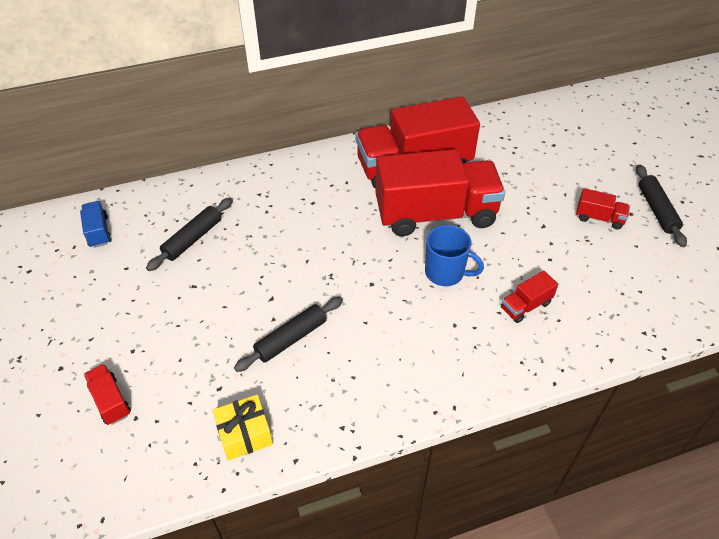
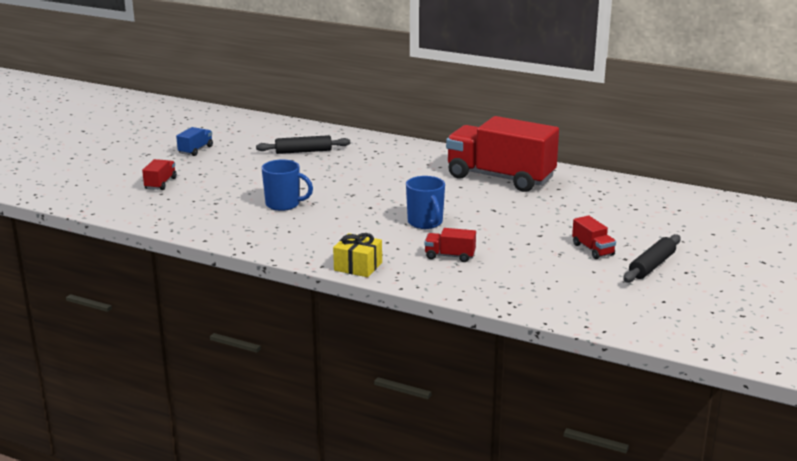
camera: 45 degrees right, 25 degrees down
blue truck [80,201,112,248] -> blue truck moved to [176,127,213,156]
yellow gift [213,395,273,461] -> yellow gift moved to [333,233,382,277]
black rolling pin [234,297,343,372] -> blue mug [262,160,313,211]
red truck [375,149,505,236] -> none

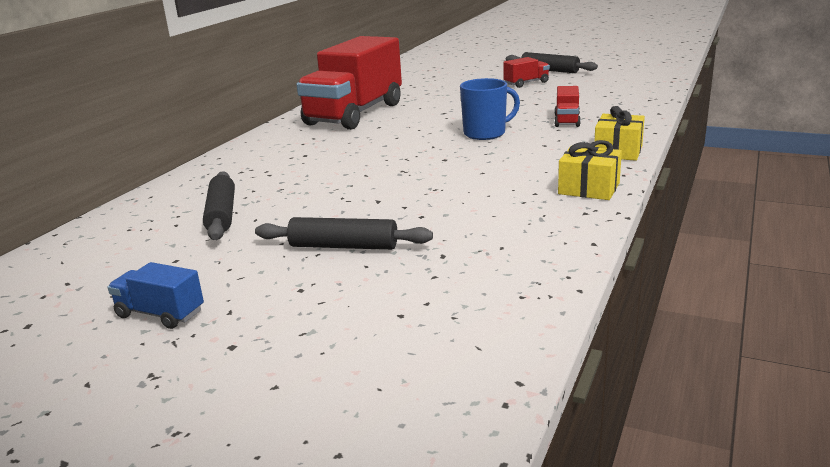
camera: 90 degrees left, 0 degrees up
red truck [142,159,177,190] -> none
blue mug [262,160,313,211] -> none
none -> black rolling pin [255,217,433,250]
none -> yellow gift [558,140,622,200]

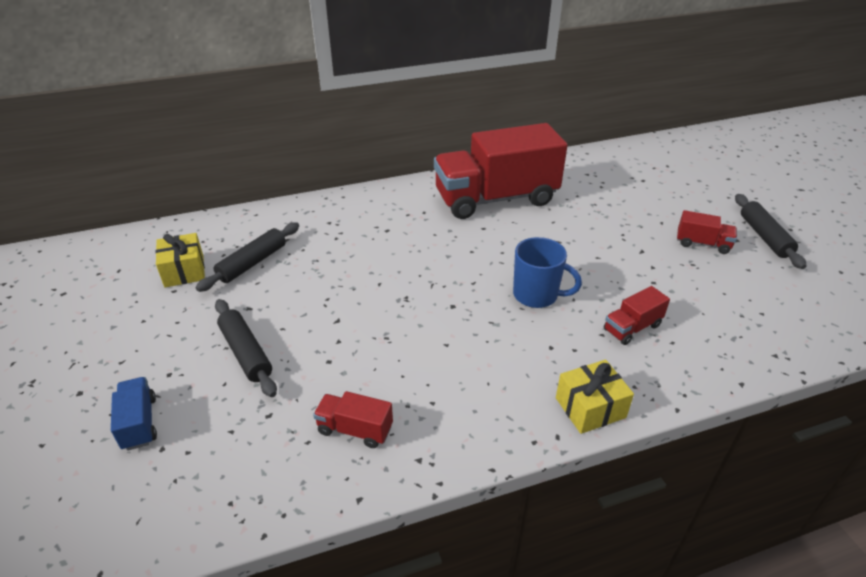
camera: 45 degrees right, 15 degrees up
blue truck [108,262,204,329] -> blue truck moved to [111,377,157,451]
yellow gift [558,140,622,200] -> yellow gift moved to [156,233,205,287]
none -> red truck [313,391,393,448]

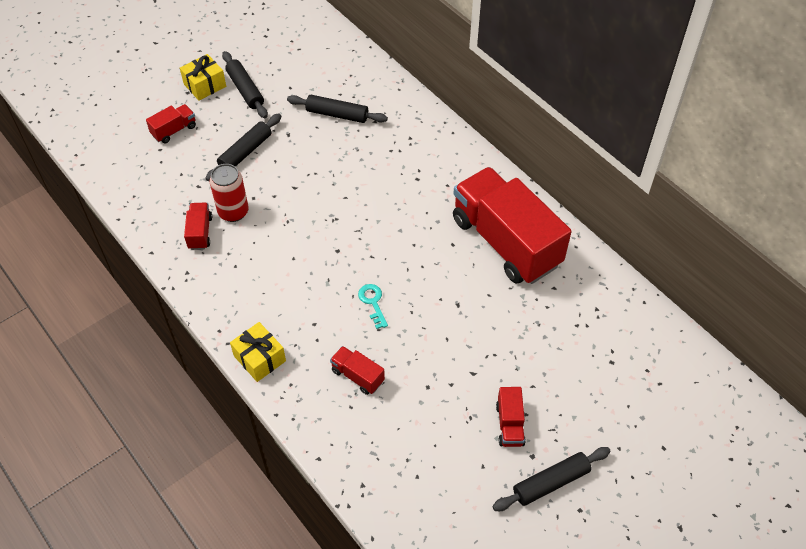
camera: 70 degrees right, 15 degrees up
blue truck [111,377,157,451] -> red truck [146,104,196,143]
yellow gift [156,233,205,287] -> yellow gift moved to [180,54,226,101]
blue mug [513,237,582,308] -> turquoise key [358,284,388,329]
none -> red can [210,164,249,222]
none -> black rolling pin [222,51,268,118]

